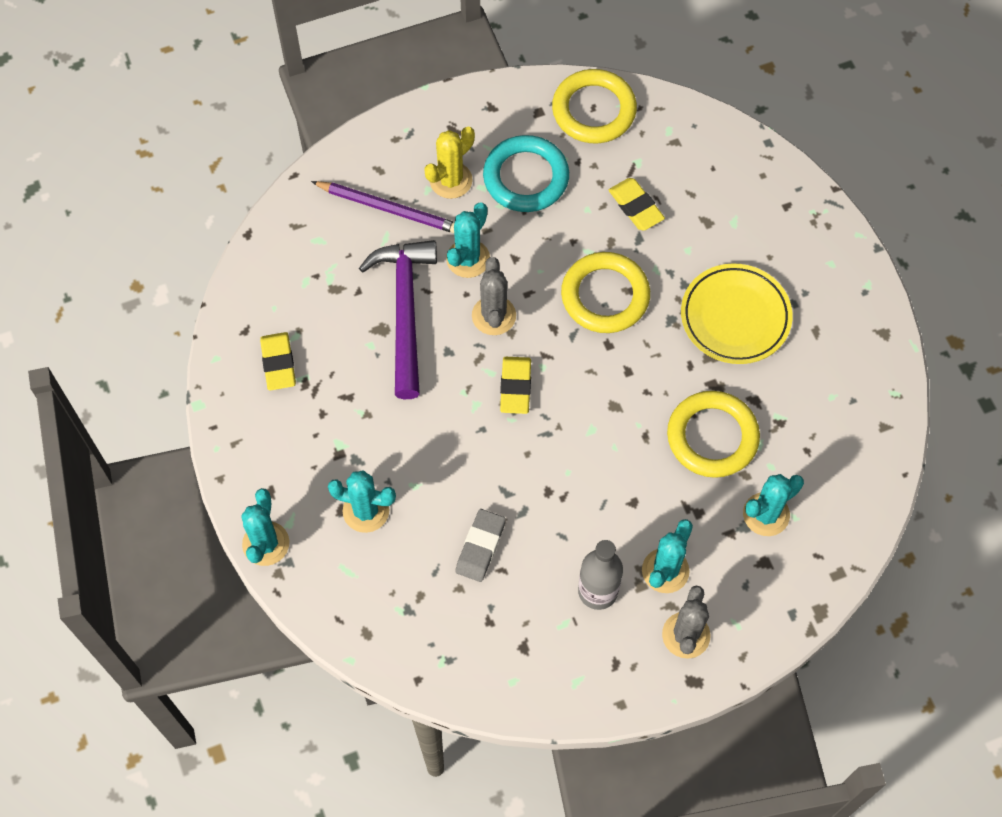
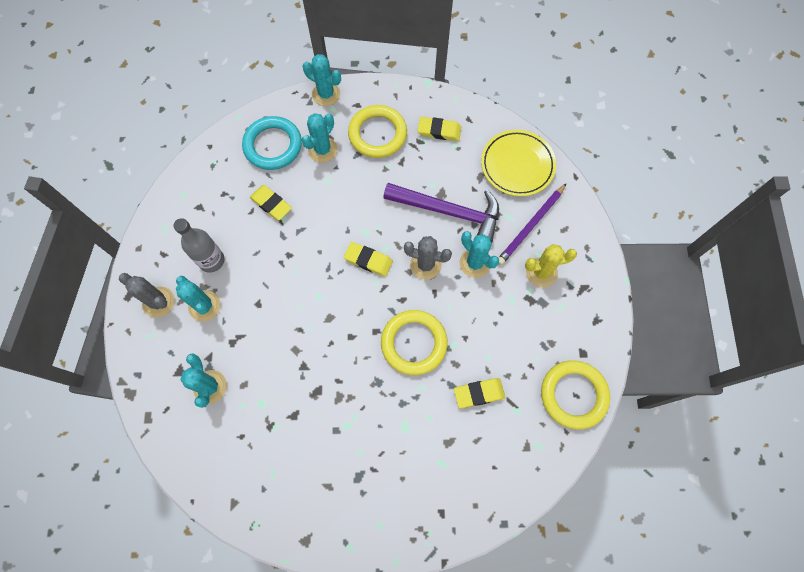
camera: 110 degrees right, 5 degrees up
yellow cactus [424,127,475,199] -> yellow cactus turned 75 degrees counterclockwise [525,244,577,287]
grey eraser [456,509,506,582] -> yellow eraser [250,185,292,220]
turquoise ring [483,135,569,212] -> turquoise ring moved to [242,116,302,170]
yellow ring [667,391,760,478] -> yellow ring moved to [348,105,407,158]
yellow plate [681,263,793,364] -> yellow plate moved to [481,130,556,196]

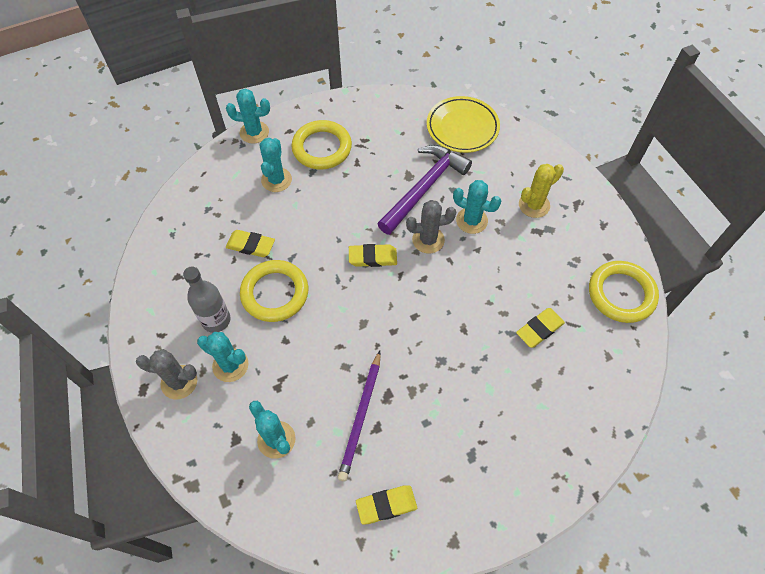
camera: 25 degrees left, 10 degrees down
turquoise ring [242,116,302,170] -> none
yellow ring [381,310,448,375] -> yellow ring moved to [240,260,308,322]
purple hammer [383,183,499,243] -> purple hammer turned 45 degrees counterclockwise [377,145,472,235]
yellow eraser [417,117,461,141] -> yellow eraser moved to [356,485,417,525]
purple pencil [499,183,567,265] -> purple pencil moved to [338,351,380,481]

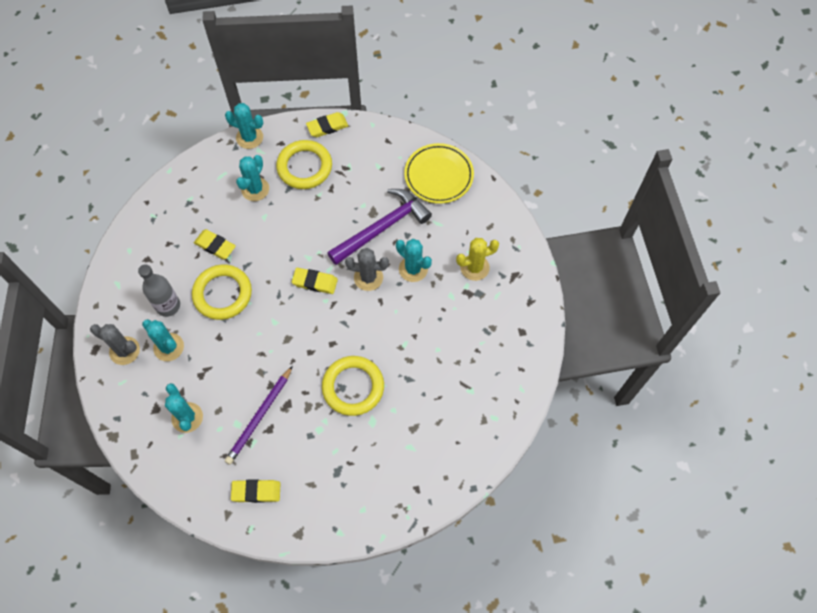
camera: 15 degrees right, 5 degrees up
yellow eraser [516,308,565,348] -> yellow eraser moved to [306,112,348,137]
yellow ring [589,261,659,323] -> yellow ring moved to [322,356,384,416]

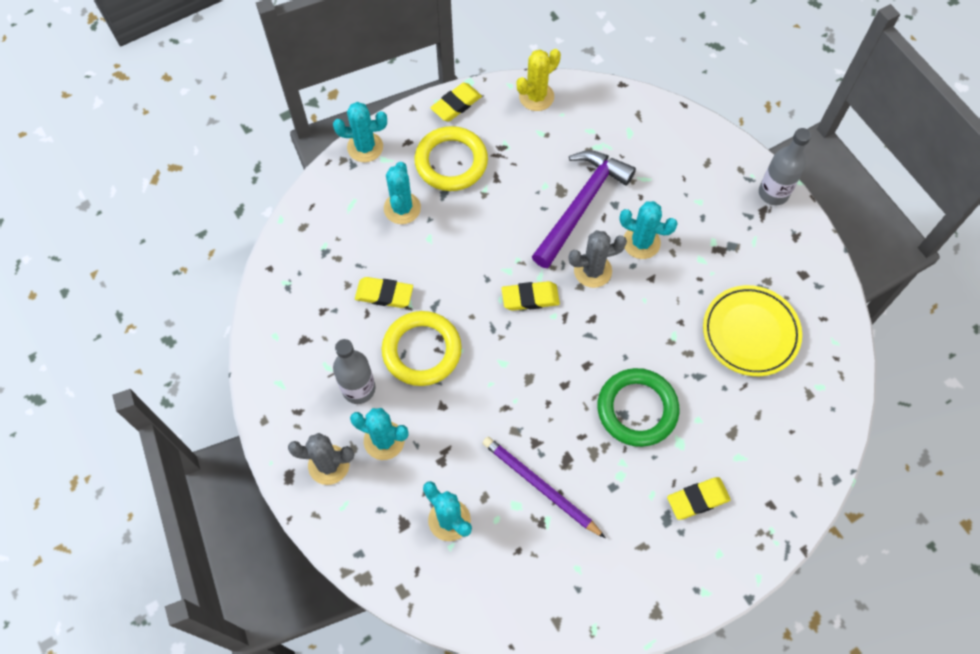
camera: 20 degrees left, 0 degrees up
purple pencil [225,366,293,465] -> purple pencil turned 120 degrees clockwise [482,437,605,538]
yellow eraser [231,479,281,503] -> yellow eraser moved to [667,477,731,520]
yellow ring [322,356,384,416] -> green ring [597,368,679,447]
yellow plate [404,143,474,204] -> yellow plate moved to [703,285,802,376]
yellow cactus [456,238,499,281] -> yellow cactus moved to [517,49,561,111]
none -> grey bottle [759,128,811,205]

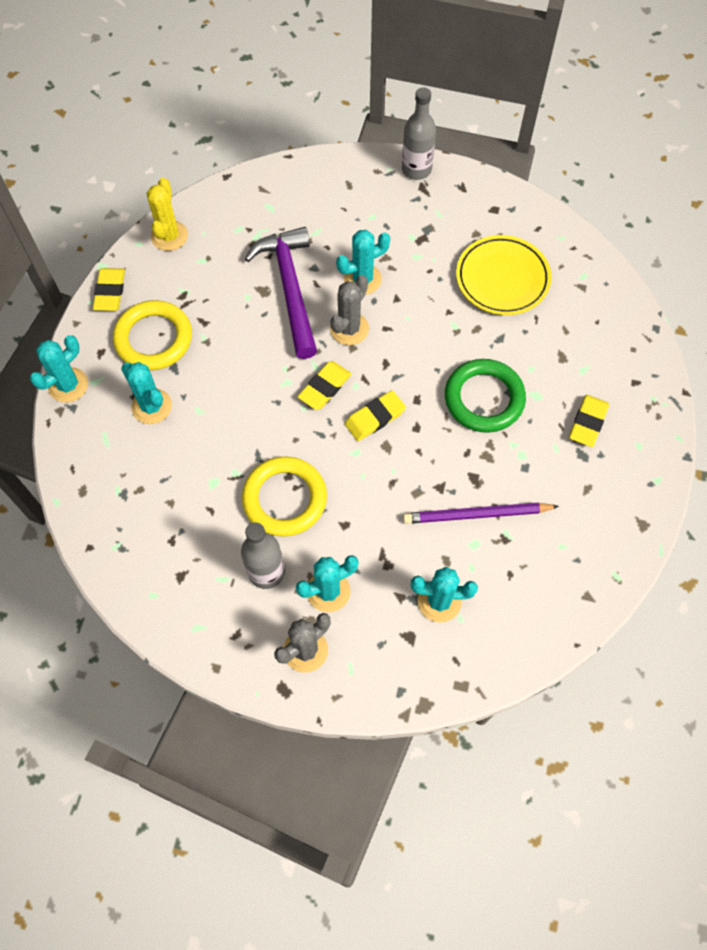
camera: 45 degrees left, 0 degrees up
yellow eraser [355,277,413,308] -> yellow eraser moved to [345,390,406,441]

